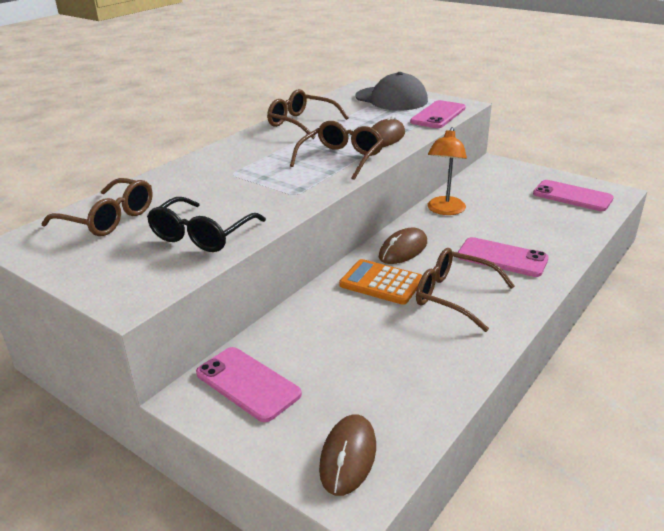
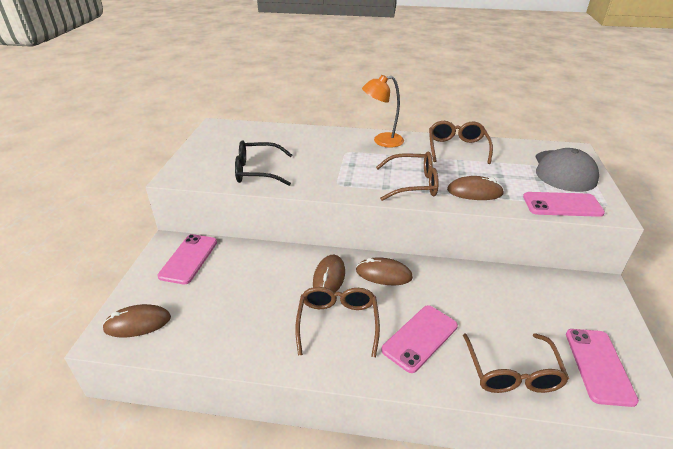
camera: 60 degrees right, 5 degrees up
brown glasses [42,178,153,236] -> brown glasses moved to [463,333,569,393]
orange calculator [339,259,422,305] -> brown mouse [313,255,345,293]
orange lamp [427,127,467,215] -> orange lamp moved to [362,75,404,148]
pink phone [458,237,549,277] -> pink phone turned 45 degrees clockwise [381,305,458,373]

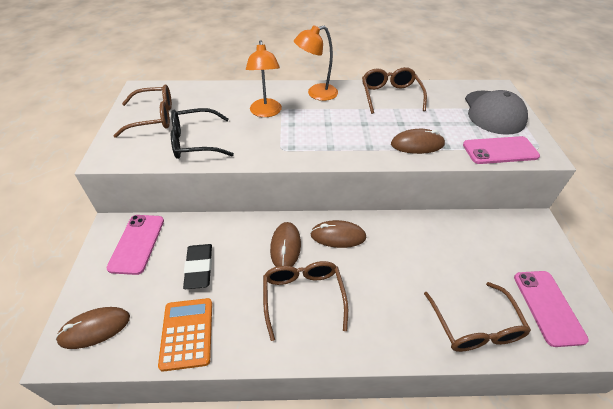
camera: 10 degrees left, 10 degrees up
brown glasses [376,152,439,201] -> brown glasses moved to [113,84,172,138]
pink phone [381,305,458,373] -> none
none -> orange calculator [158,298,212,372]
none -> black eraser [183,244,212,289]
none -> orange lamp [246,40,282,117]

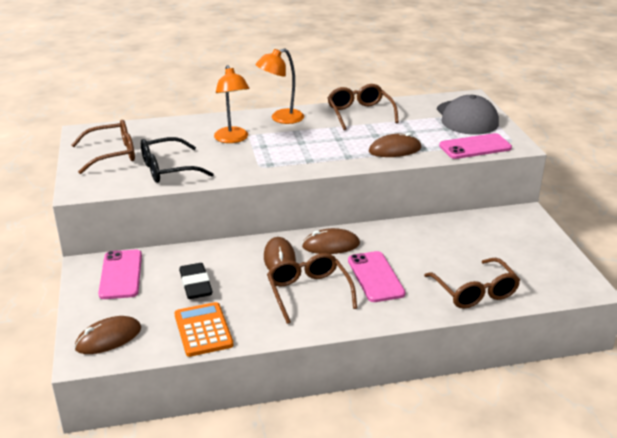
camera: 10 degrees left, 15 degrees down
pink phone [514,271,589,347] -> pink phone moved to [348,251,405,302]

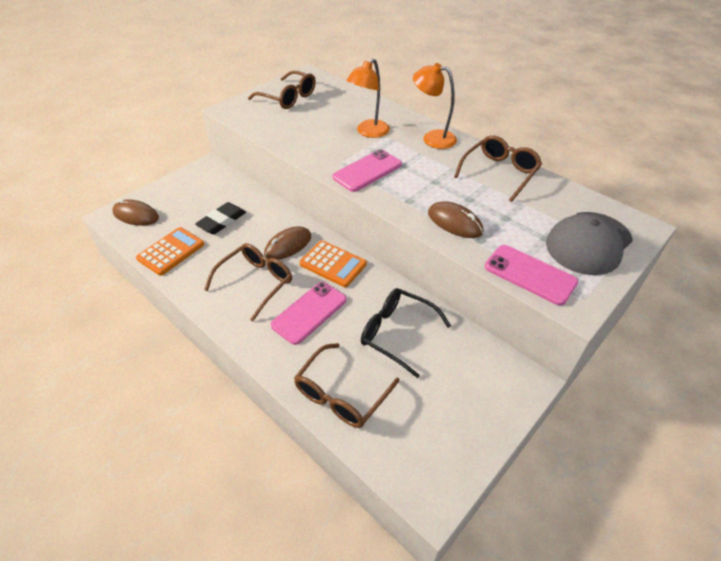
camera: 55 degrees right, 15 degrees up
pink phone [98,250,142,299] -> pink phone moved to [332,149,402,192]
black glasses [141,137,214,183] -> black glasses moved to [361,288,451,378]
brown mouse [302,228,360,254] -> orange calculator [299,241,367,287]

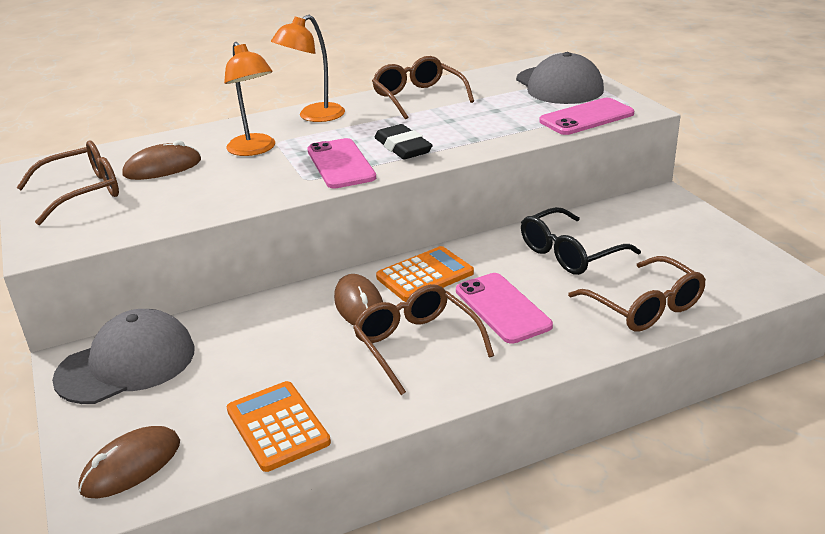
camera: 65 degrees left, 15 degrees down
black eraser [195,202,246,234] -> black eraser moved to [375,124,433,159]
brown mouse [428,201,484,238] -> brown mouse moved to [123,140,201,180]
none -> grey cap [52,309,194,404]

